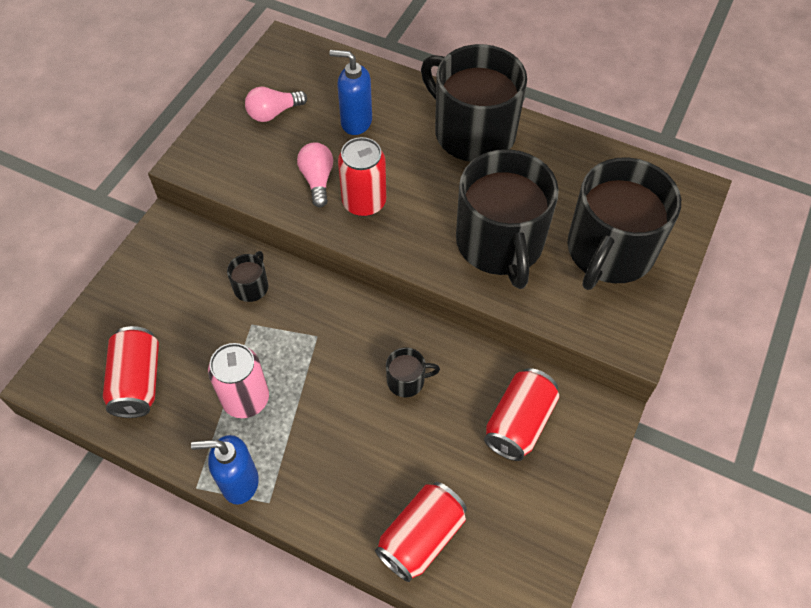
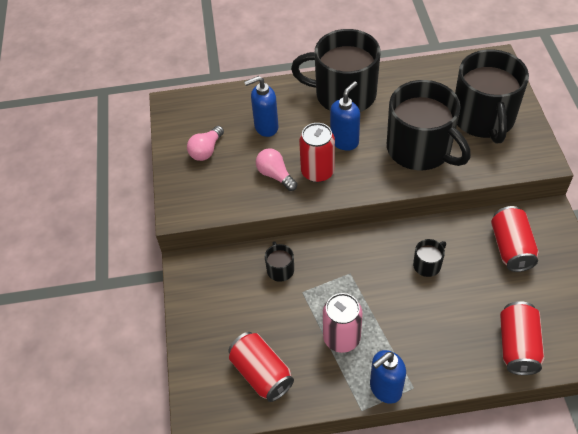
camera: 30 degrees left, 5 degrees down
none -> blue soap dispenser [330,81,360,151]

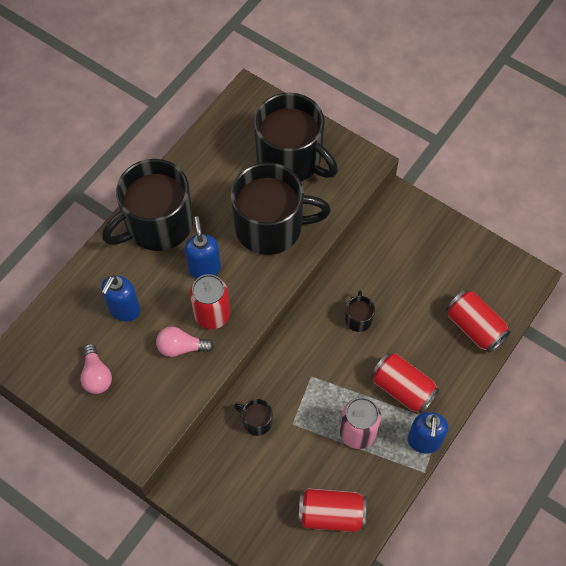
camera: 50 degrees left, 10 degrees up
red can [491,206,539,272] -> red can moved to [371,353,439,414]

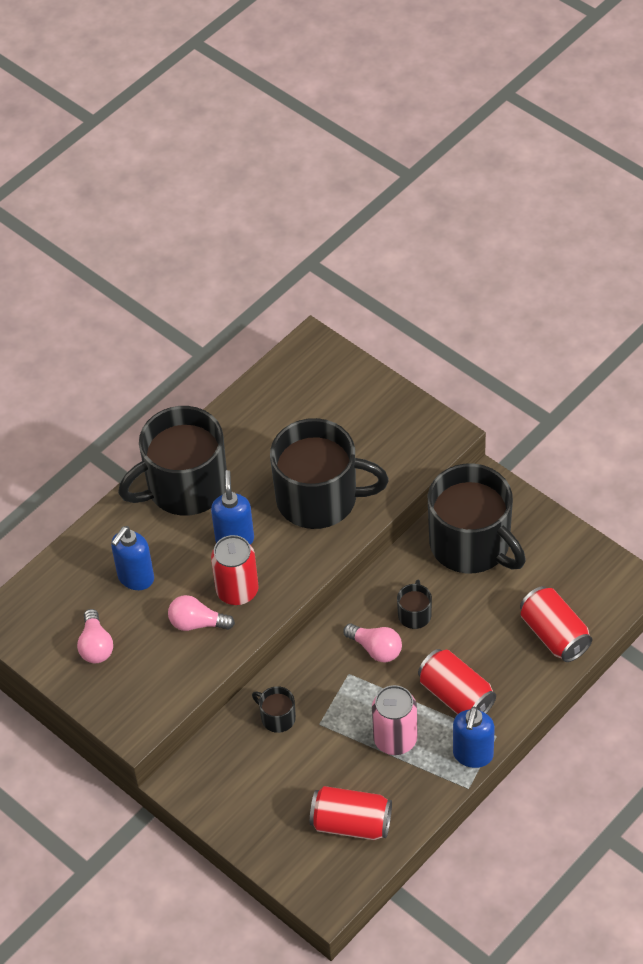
camera: 10 degrees right, 10 degrees down
black mug [254,93,338,181] -> black mug moved to [428,464,526,573]
none -> pink light bulb [343,623,402,662]

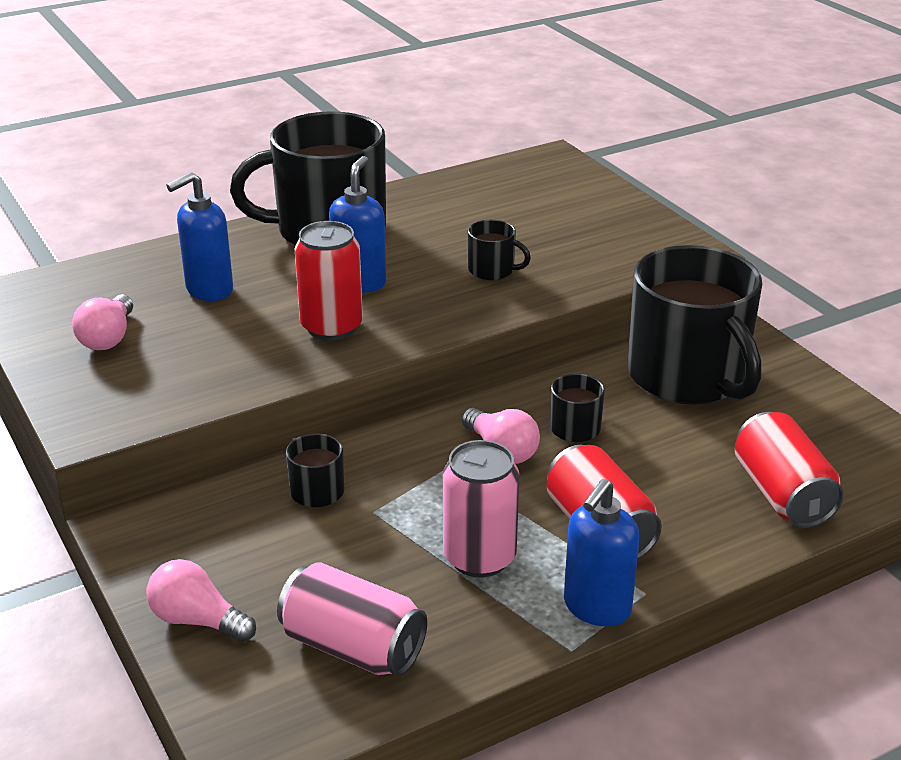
camera: 15 degrees right, 20 degrees down
pink light bulb [168,595,235,631] -> pink light bulb moved to [146,559,256,642]
black mug [270,418,389,529] -> black mug [468,220,531,280], size x0.41
red can [310,786,392,840] -> pink can [277,562,427,676]

